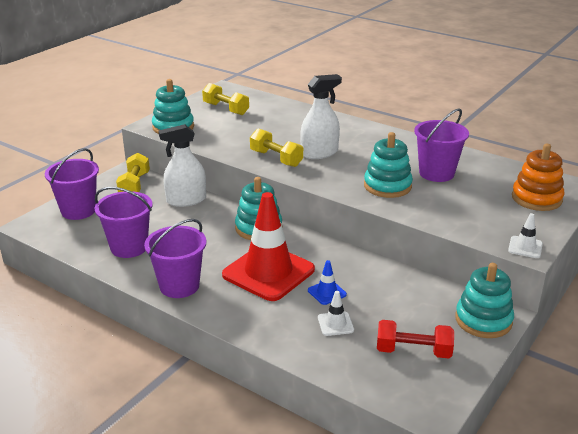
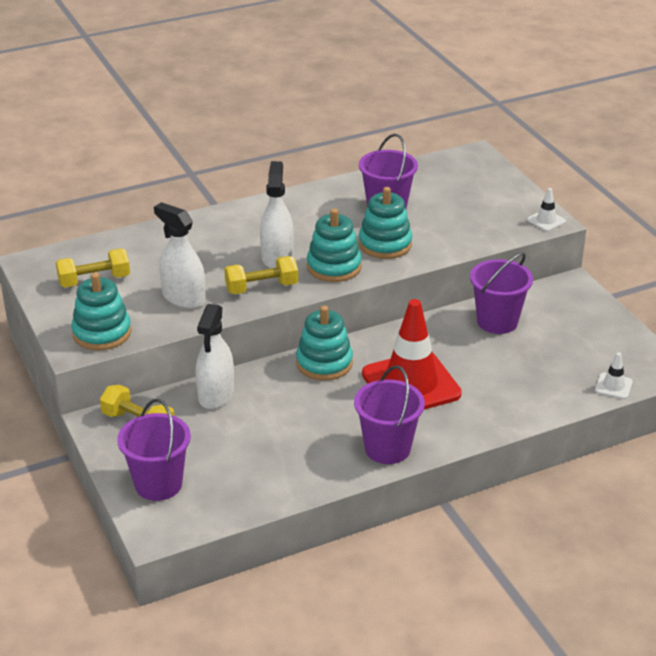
camera: 60 degrees left, 5 degrees up
purple bucket [95,187,153,258] -> purple bucket moved to [470,252,533,334]
blue traffic cone [308,260,347,305] -> none
white traffic cone [318,291,354,336] -> white traffic cone moved to [595,352,633,399]
red dumbbell [377,320,454,359] -> none
turquoise stacking toy [455,263,514,338] -> turquoise stacking toy moved to [307,208,362,282]
orange stacking toy [512,143,564,211] -> none
none -> white spray bottle [154,202,206,309]

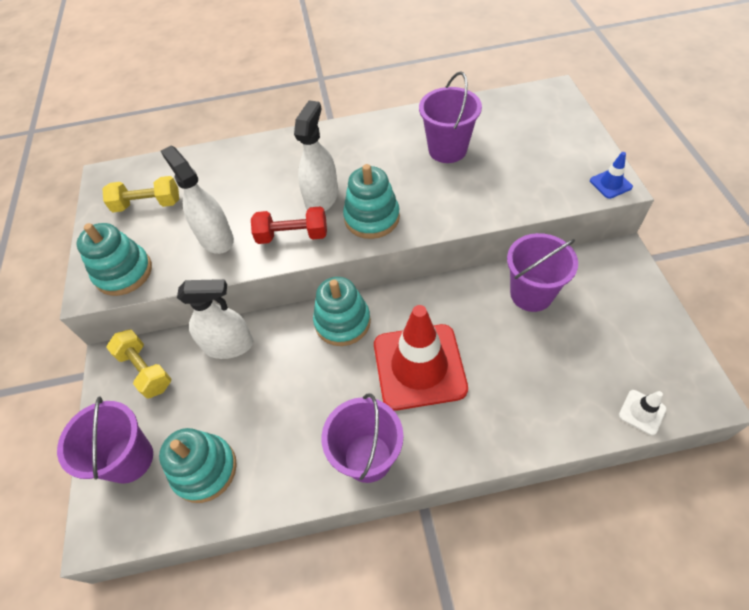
camera: 20 degrees right, 20 degrees up
white spray bottle [195,304,234,409] -> white spray bottle turned 120 degrees counterclockwise [177,279,254,359]
yellow dumbbell [224,256,298,294] -> red dumbbell [251,206,327,244]
turquoise stacking toy [359,187,412,259] -> turquoise stacking toy moved to [159,428,237,503]
white traffic cone [527,188,566,231] -> blue traffic cone [590,152,633,199]

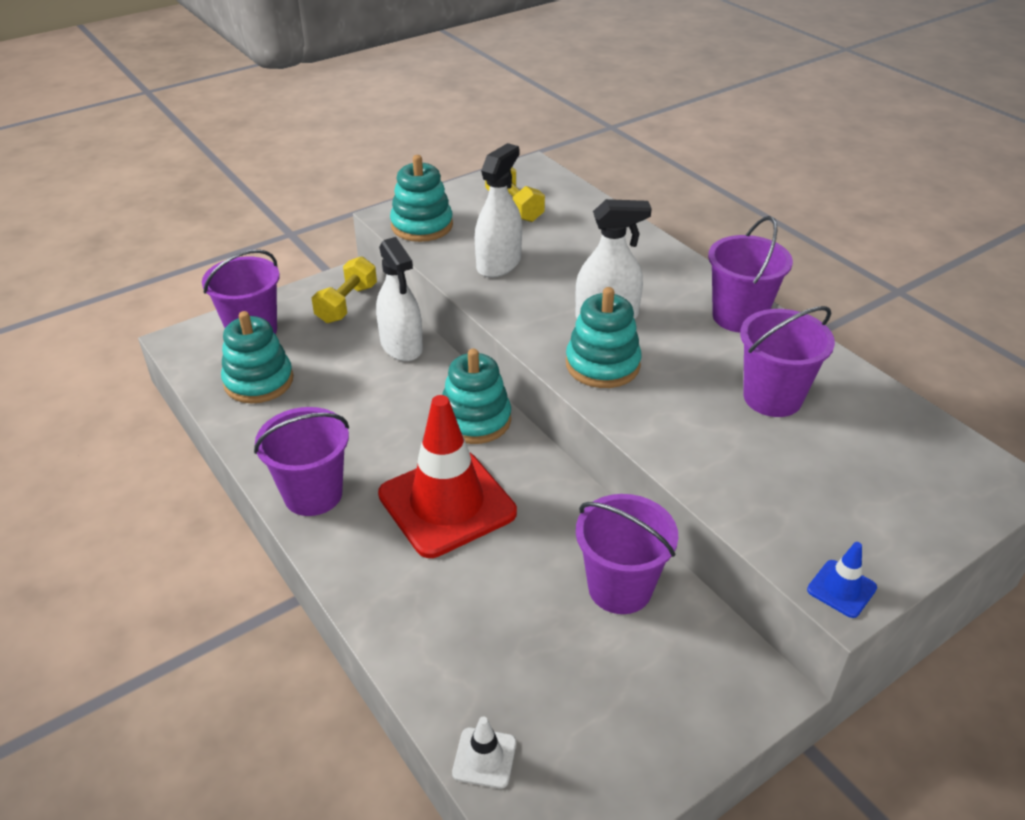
camera: 60 degrees right, 15 degrees down
red dumbbell [251,206,327,244] -> none
none -> purple bucket [708,216,793,332]

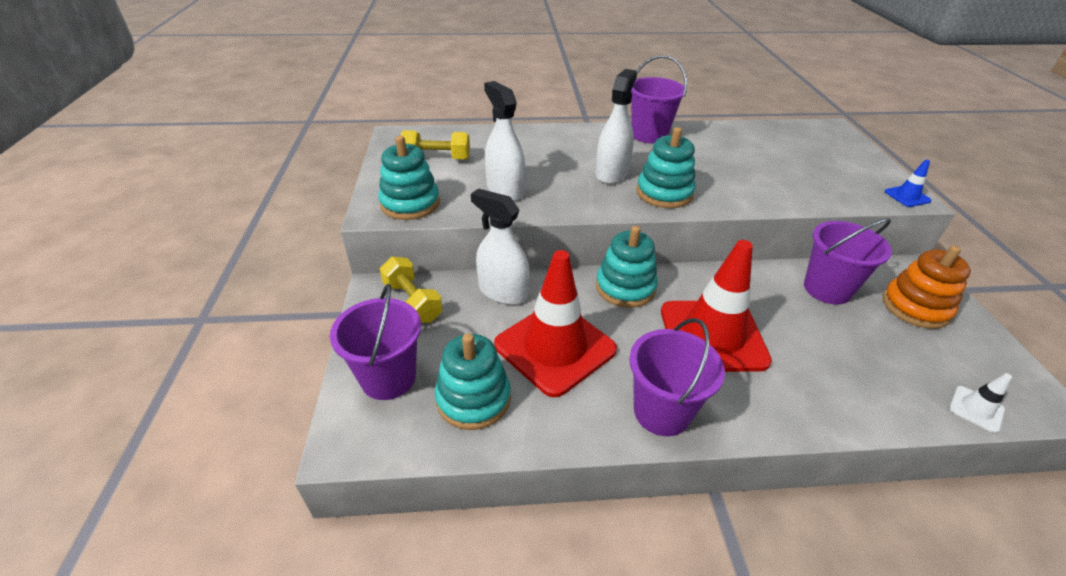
camera: 60 degrees left, 0 degrees up
white spray bottle [376,237,423,361] -> white spray bottle turned 150 degrees counterclockwise [471,188,530,305]
purple bucket [740,306,835,417] -> none
none -> red traffic cone [494,250,617,397]
none -> orange stacking toy [883,245,971,329]

